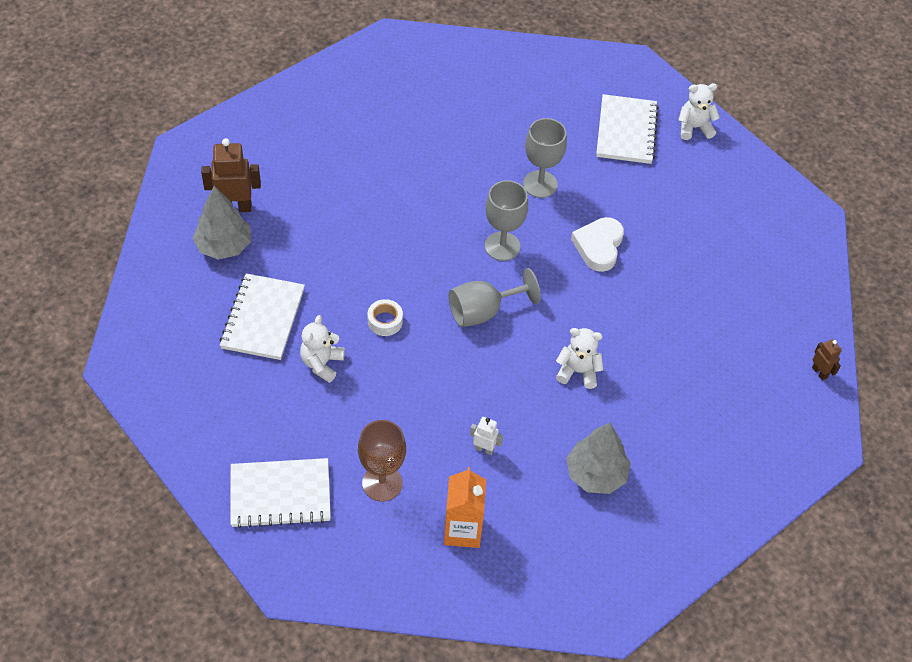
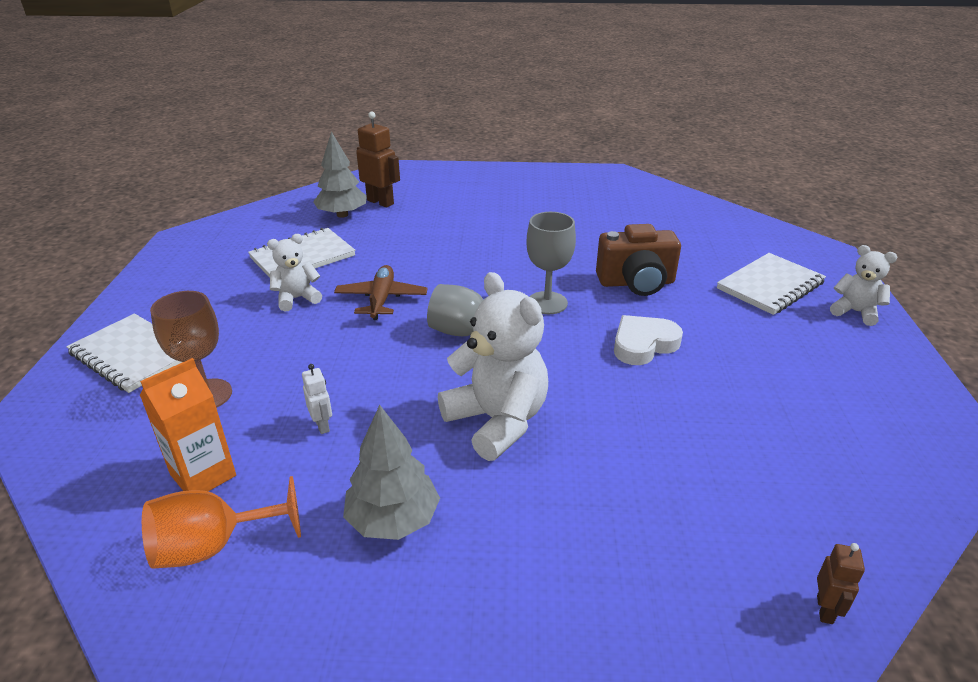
camera: 45 degrees right, 20 degrees down
white tape [368,299,403,336] -> brown plane [334,265,428,320]
grey goblet [523,118,567,198] -> brown camera [596,224,681,296]
white teddy bear [556,328,603,389] -> white teddy bear [438,272,548,461], size x1.82
none -> orange goblet [142,476,301,569]

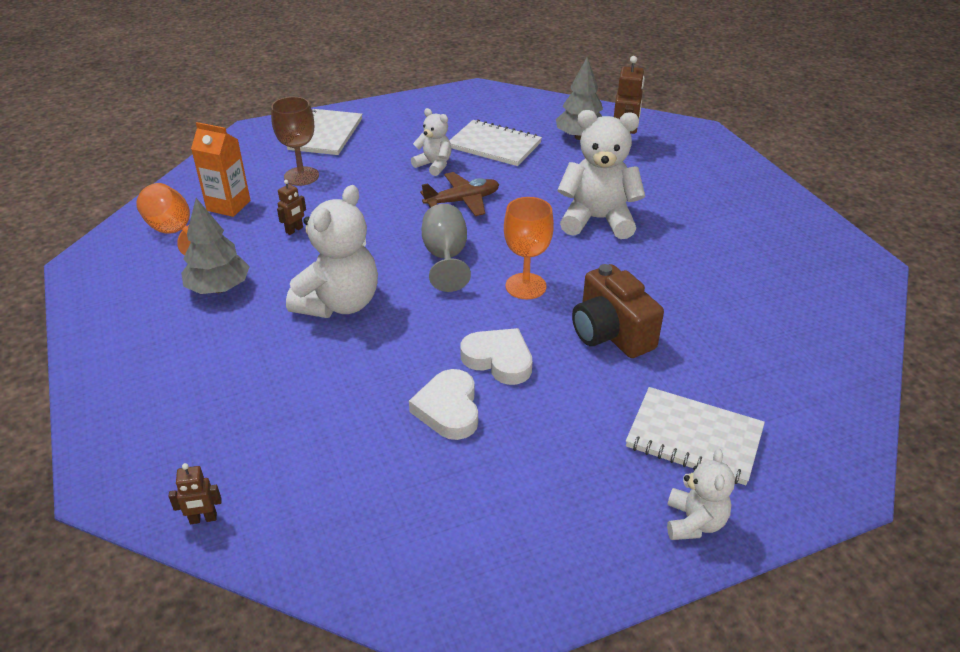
camera: 65 degrees right, 5 degrees up
white robot [302,364,332,434] -> brown robot [277,180,306,235]
grey goblet [526,212,576,314] -> orange goblet [504,197,554,299]
none -> white heart [409,369,478,440]
none -> white teddy bear [557,110,645,239]

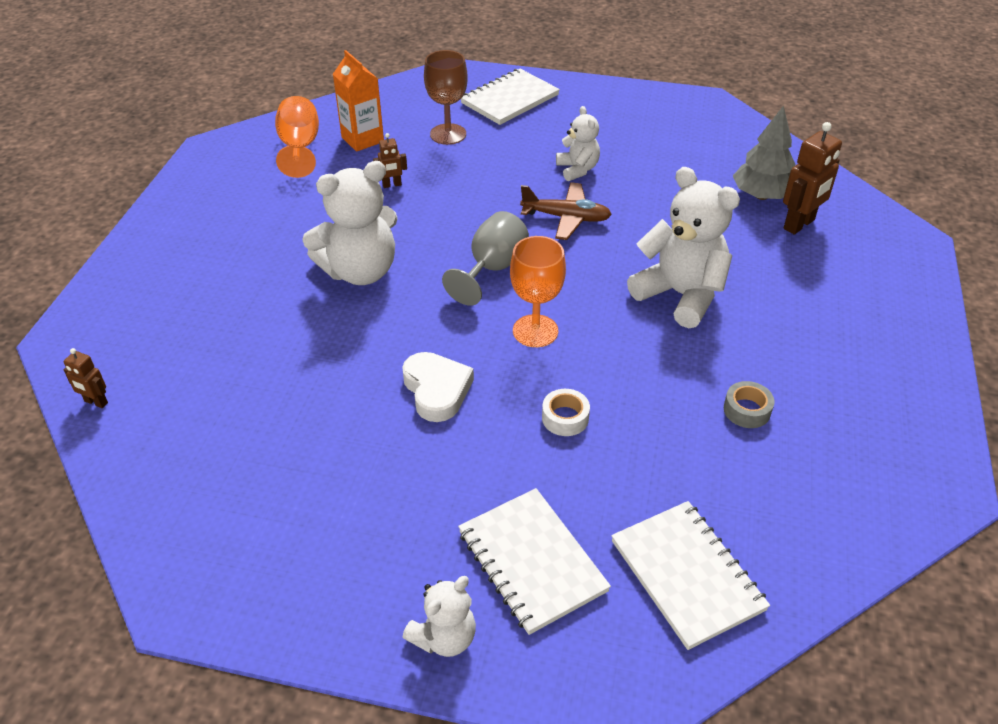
camera: 35 degrees right, 5 degrees up
grey tree [181,198,250,294] -> none
white heart [409,369,478,440] -> none
white notebook [449,119,542,166] -> white notebook moved to [611,501,770,650]
brown camera [572,264,664,358] -> white tape [542,389,590,436]
none -> grey tape [724,381,774,428]

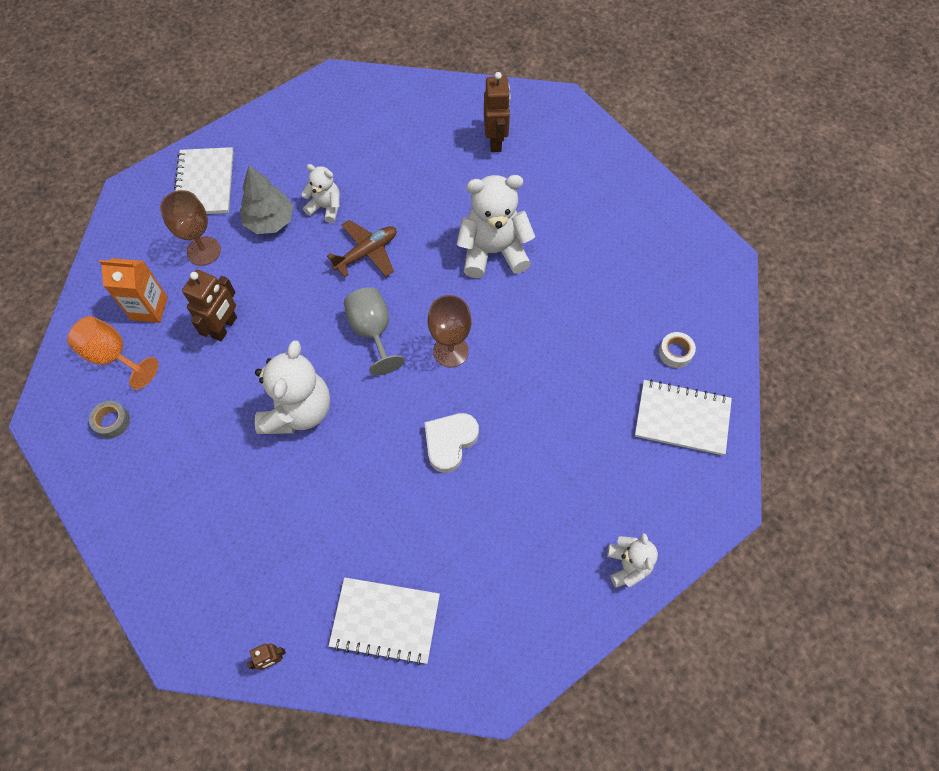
camera: 50 degrees left, 20 degrees up
brown robot [373,133,407,188] -> brown robot [182,270,237,341], size x1.87
white heart [402,352,474,422] -> white heart turned 75 degrees counterclockwise [424,413,479,473]
white notebook [458,488,611,635] -> white notebook moved to [329,577,440,666]
orange goblet [510,236,566,347] -> brown goblet [428,295,472,368]
white tape [542,389,590,436] -> white tape moved to [659,332,696,368]
grey tape [724,381,774,428] -> grey tape moved to [89,401,130,438]
grey tree [733,105,796,200] -> grey tree moved to [240,166,293,234]

